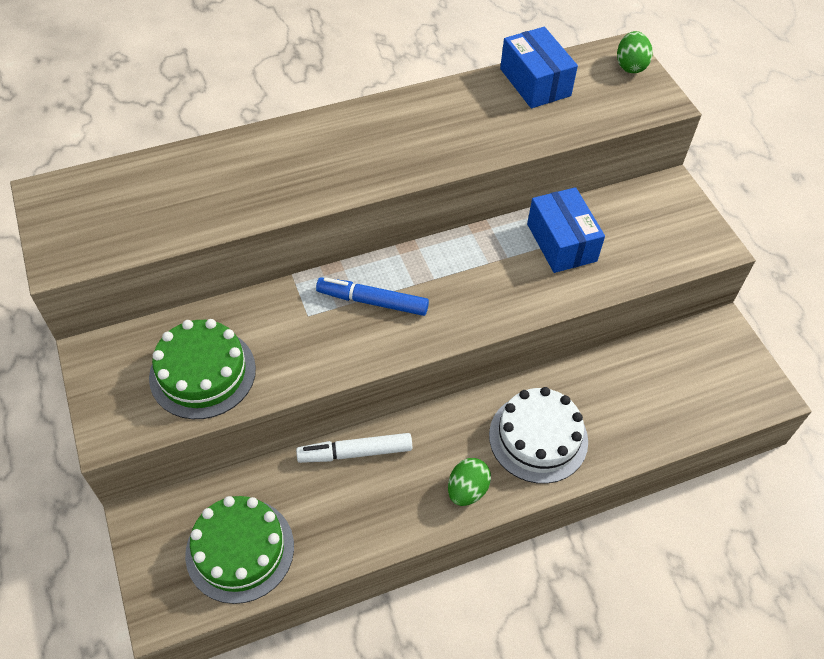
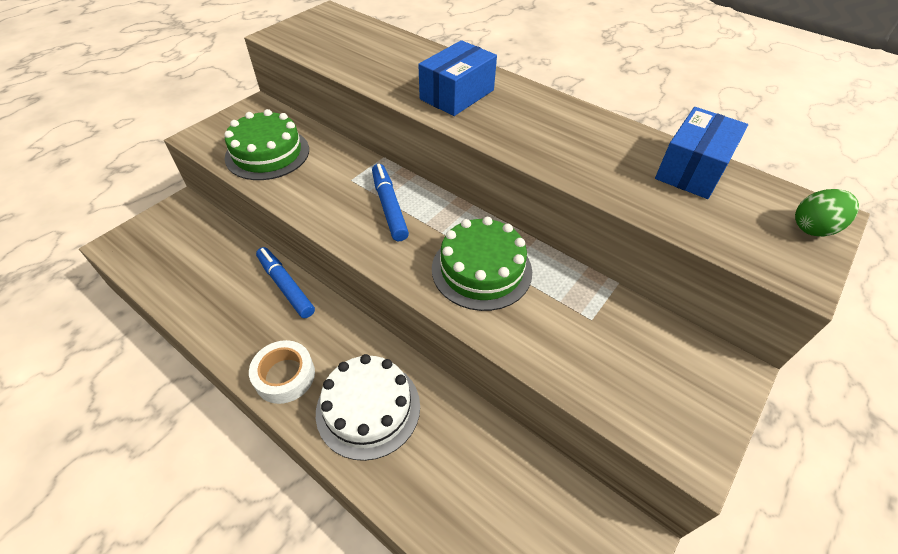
camera: 60 degrees right, 5 degrees down
green cake [185,496,294,604] -> green cake moved to [432,217,532,311]
white marker [296,433,412,463] -> blue marker [256,247,315,318]
green egg [448,458,491,506] -> white tape [249,340,315,404]
blue box [527,187,605,273] -> blue box moved to [418,40,497,116]

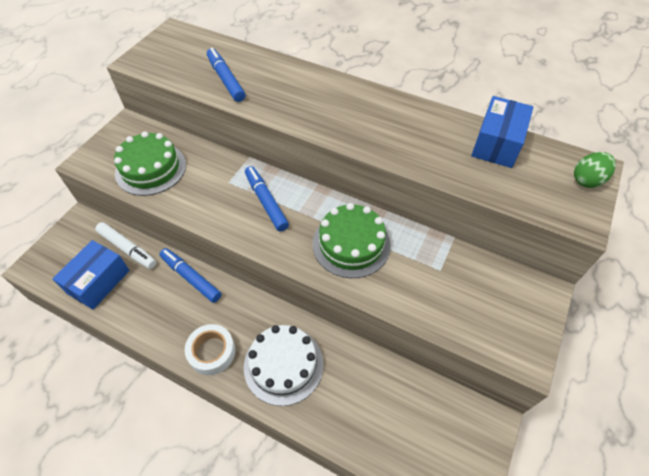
camera: 10 degrees left, 5 degrees up
blue box [418,40,497,116] -> blue box moved to [53,240,130,310]
none -> white marker [95,222,156,269]
none -> blue marker [207,48,245,102]

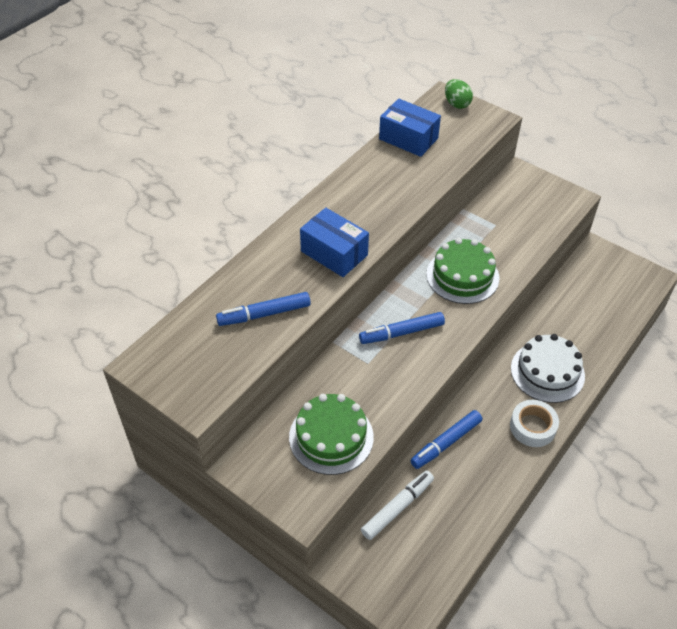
camera: 80 degrees left, 5 degrees down
blue box [53,240,130,310] -> blue box moved to [300,208,369,277]

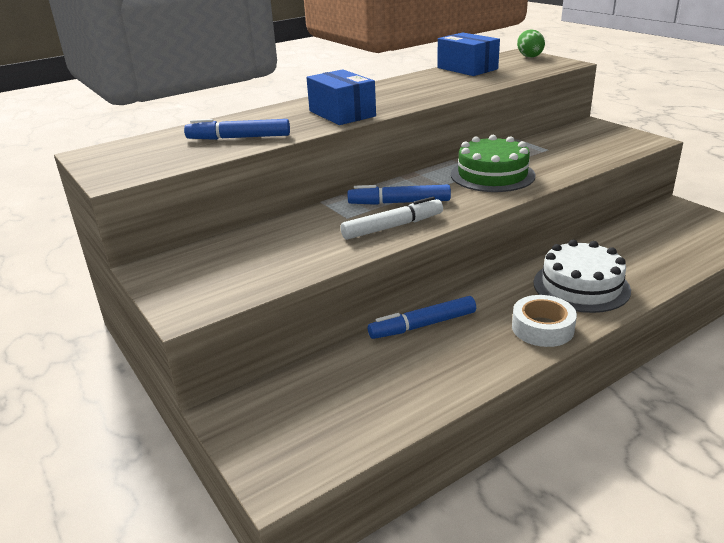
camera: 20 degrees right, 20 degrees down
green cake [289,394,374,475] -> none
white marker [361,471,434,540] -> white marker moved to [341,197,443,240]

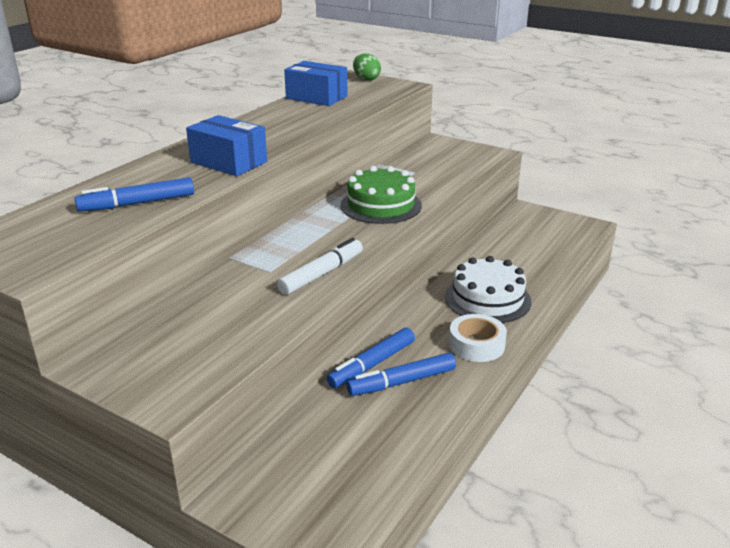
camera: 25 degrees left, 0 degrees up
blue marker [348,184,451,205] -> blue marker moved to [347,353,456,396]

